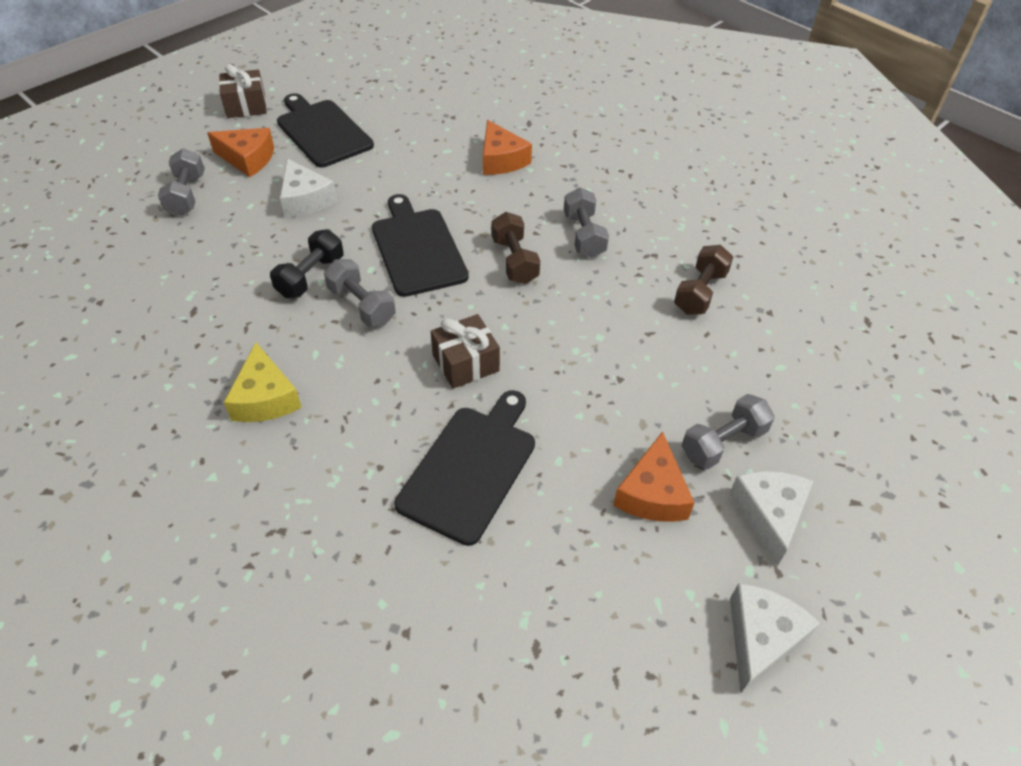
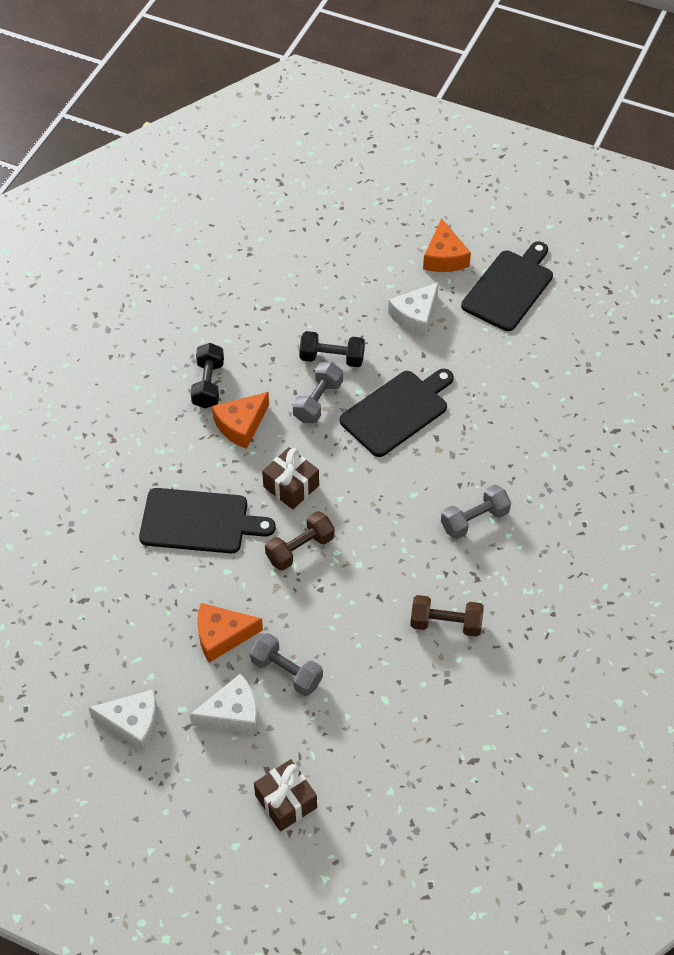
camera: 70 degrees right, 5 degrees up
grey dumbbell [158,148,205,216] -> none
brown gift [219,64,267,118] -> brown gift moved to [254,759,317,831]
yellow cheese [224,342,302,422] -> black dumbbell [191,343,224,408]
orange cheese [483,120,532,175] -> orange cheese moved to [212,392,269,449]
brown dumbbell [491,212,540,284] -> brown dumbbell moved to [265,511,335,570]

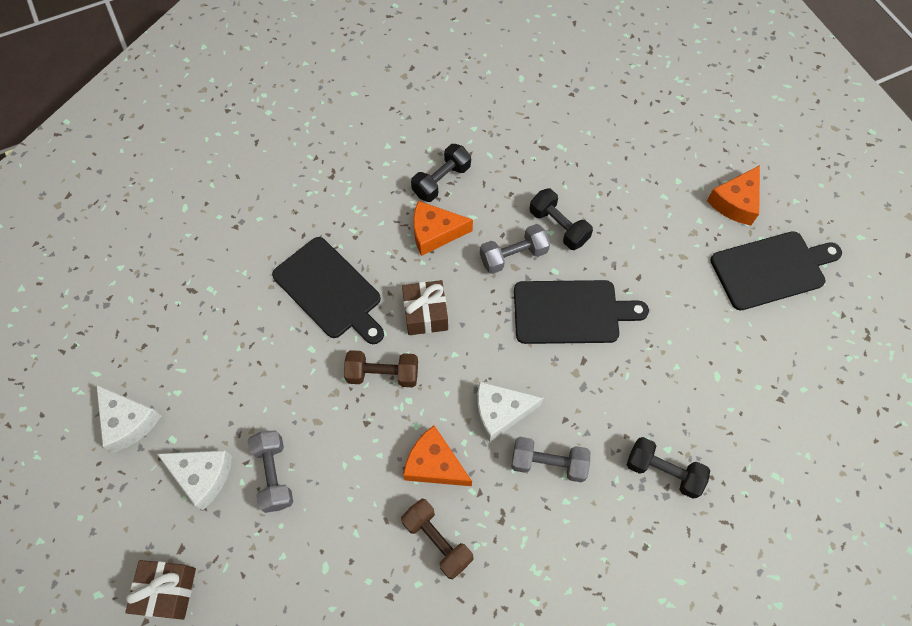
camera: 40 degrees right, 10 degrees up
orange cheese [197,603,263,663] -> orange cheese moved to [403,425,472,486]
white cheese [388,282,439,337] -> white cheese moved to [477,381,544,442]
none -> black dumbbell [627,437,710,499]

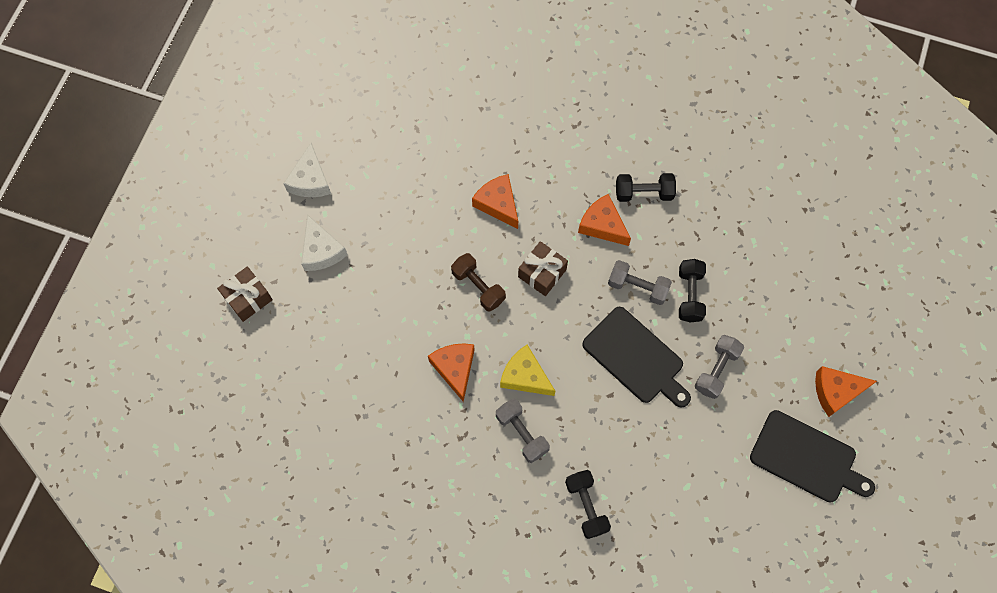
camera: 45 degrees right, 5 degrees up
grey dumbbell [247,430,293,513] -> grey dumbbell moved to [695,335,744,399]
black cutting board [272,237,384,344] -> orange cheese [472,174,518,229]
brown dumbbell [401,499,474,580] -> none
white cheese [477,381,544,442] -> yellow cheese [500,345,555,396]

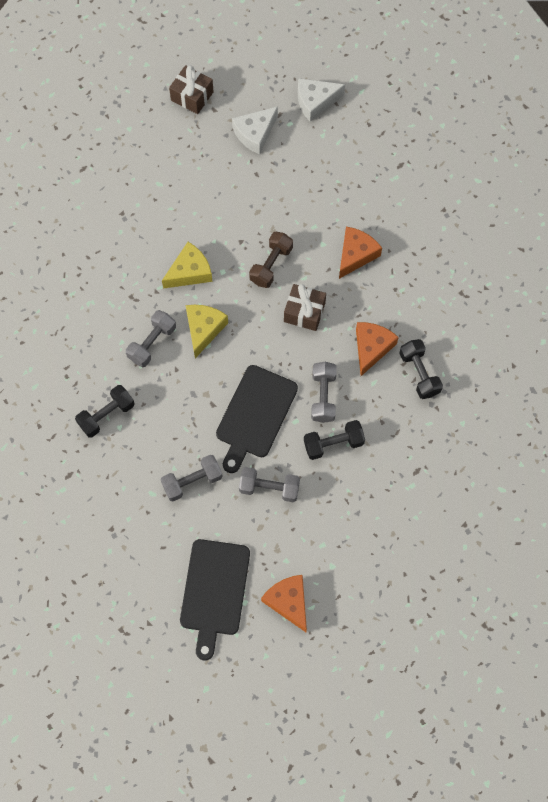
camera: 70 degrees right, 0 degrees up
orange cheese [428,343,474,402] -> yellow cheese [162,242,213,289]
none -> grey dumbbell [161,455,223,501]

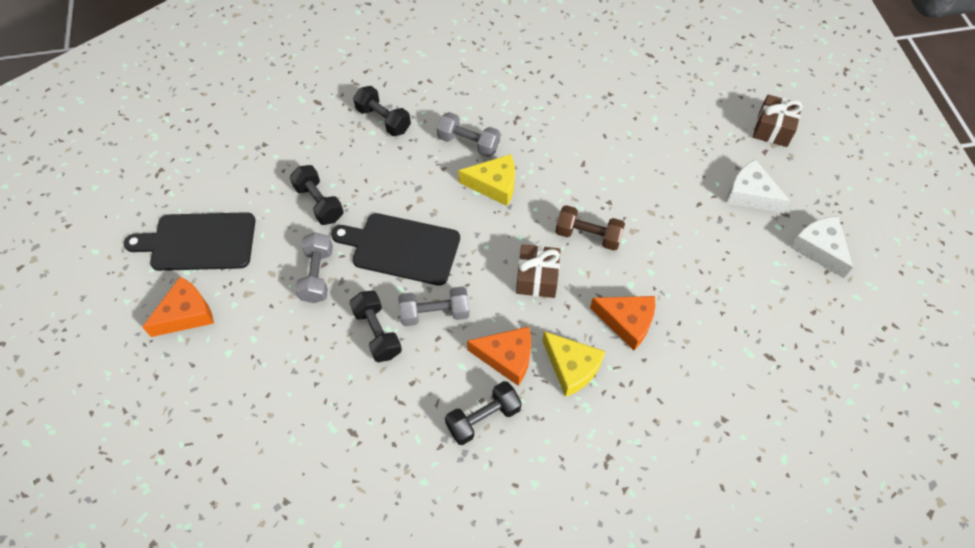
camera: 80 degrees right, 10 degrees down
grey dumbbell [161,455,223,501] -> black dumbbell [290,165,344,225]
yellow cheese [162,242,213,289] -> yellow cheese moved to [542,331,606,397]

